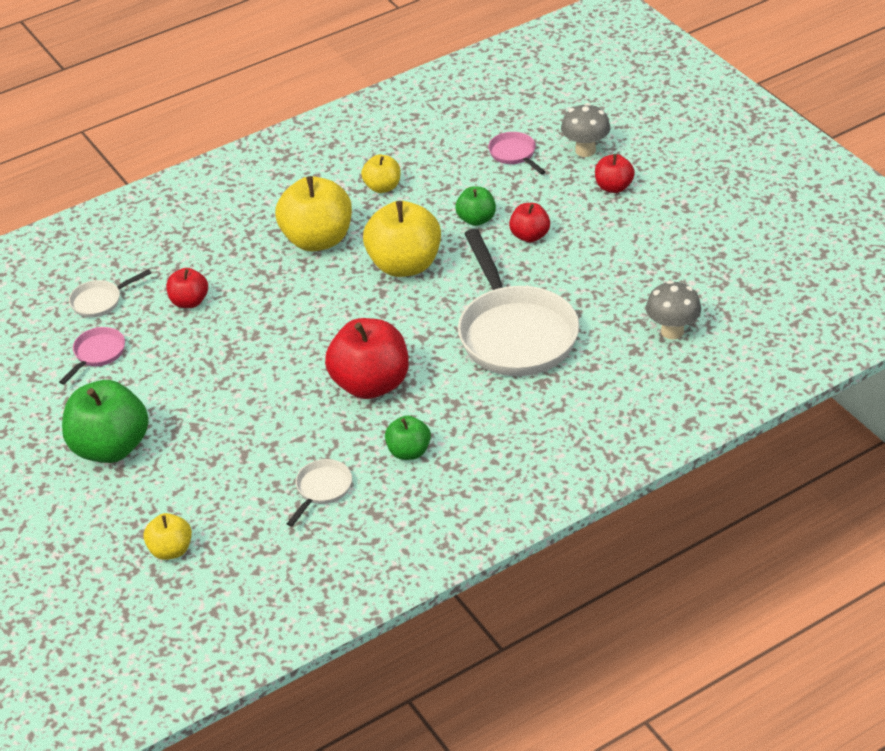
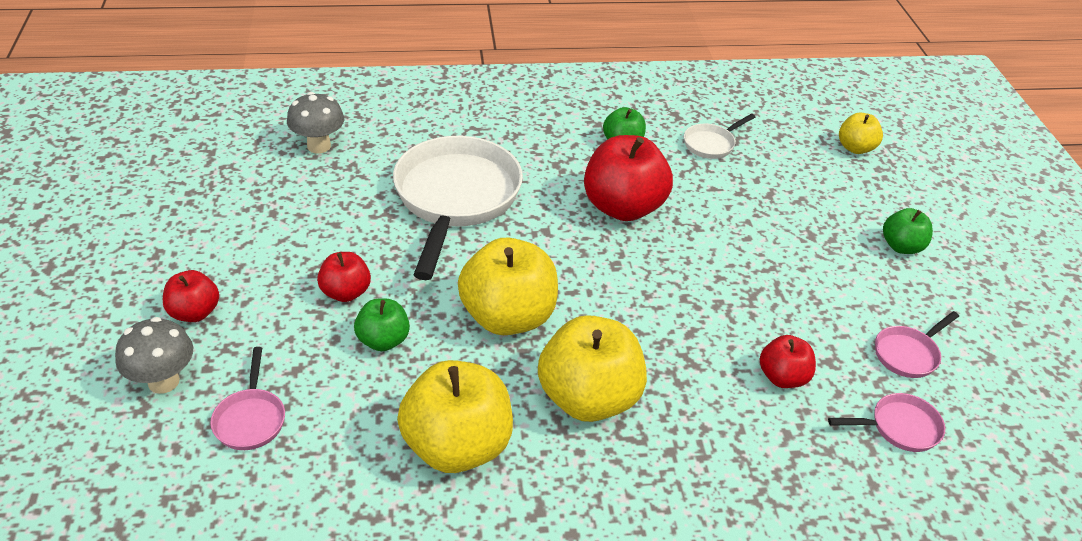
camera: 160 degrees left, 0 degrees up
green apple [62,380,149,463] -> green apple [883,208,933,254], size x0.53
white pan [69,269,151,318] -> pink pan [828,393,945,452]
yellow apple [361,154,400,193] -> yellow apple [397,360,513,473], size x1.88

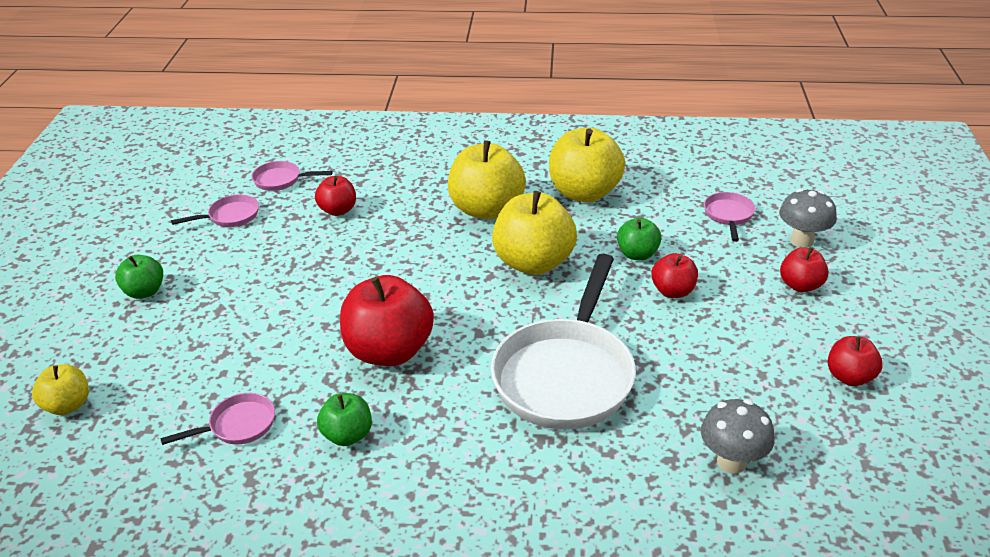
camera: 165 degrees left, 5 degrees down
white pan [684,114,755,159] -> pink pan [160,393,275,445]
none -> red apple [827,336,883,386]

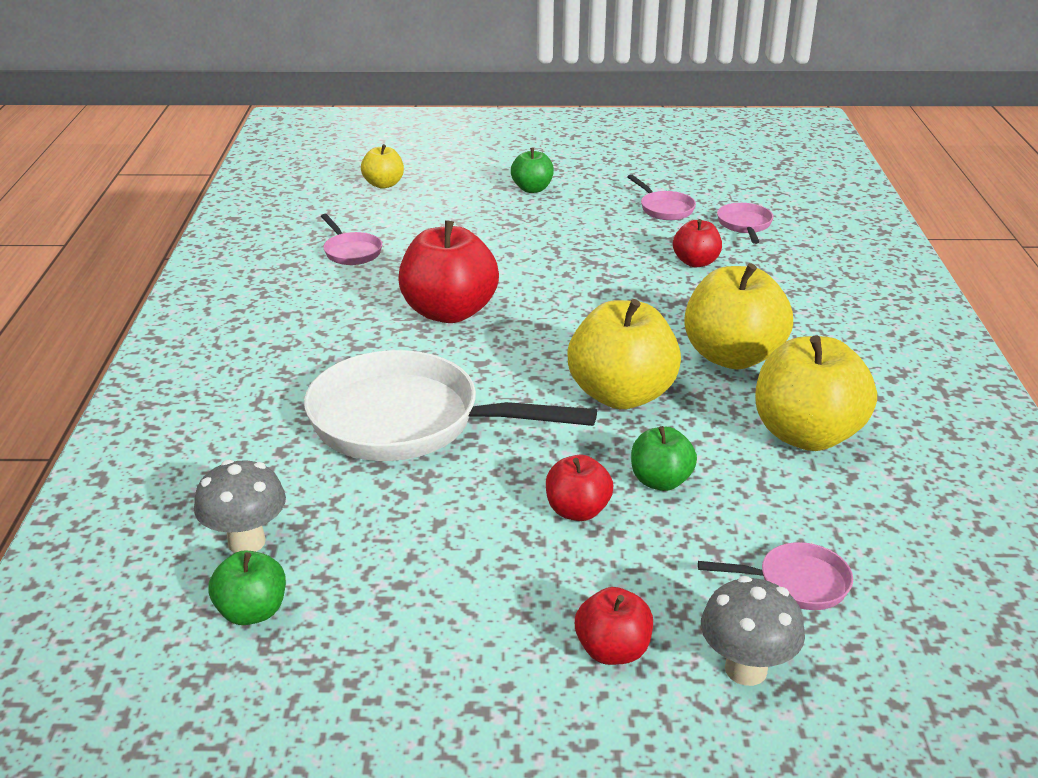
camera: 85 degrees right, 5 degrees down
green apple [317,393,372,446] -> green apple moved to [209,550,286,625]
red apple [827,336,883,386] -> none

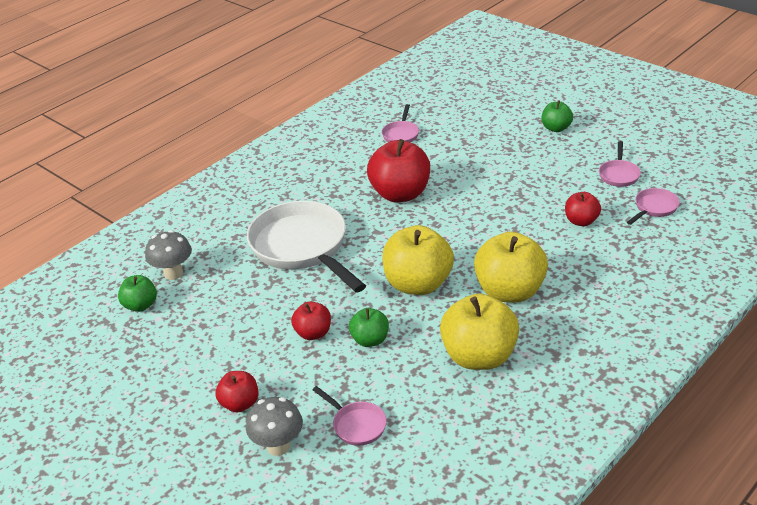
camera: 45 degrees right, 5 degrees up
yellow apple [361,144,404,189] -> none

